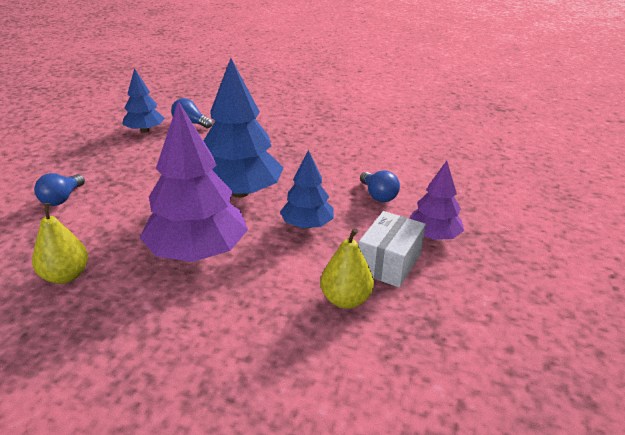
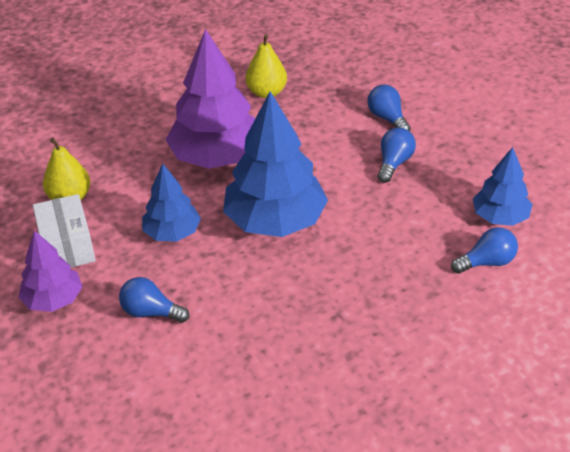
camera: 135 degrees right, 10 degrees up
none -> blue light bulb [378,128,416,183]

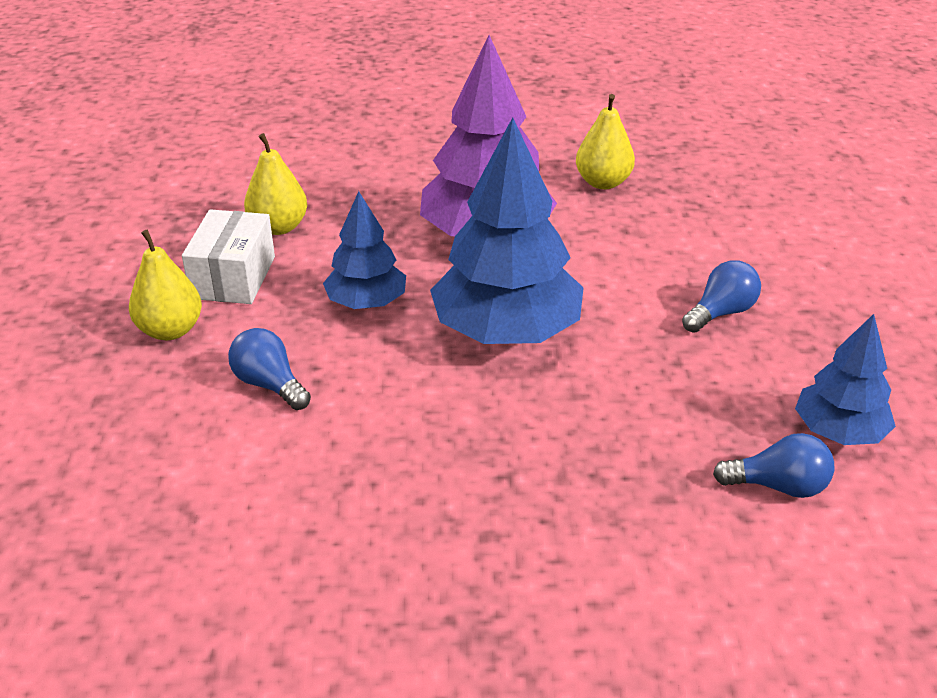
camera: 25 degrees right, 5 degrees down
purple tree [18,230,83,312] -> yellow pear [129,229,202,340]
blue light bulb [367,84,411,131] -> none

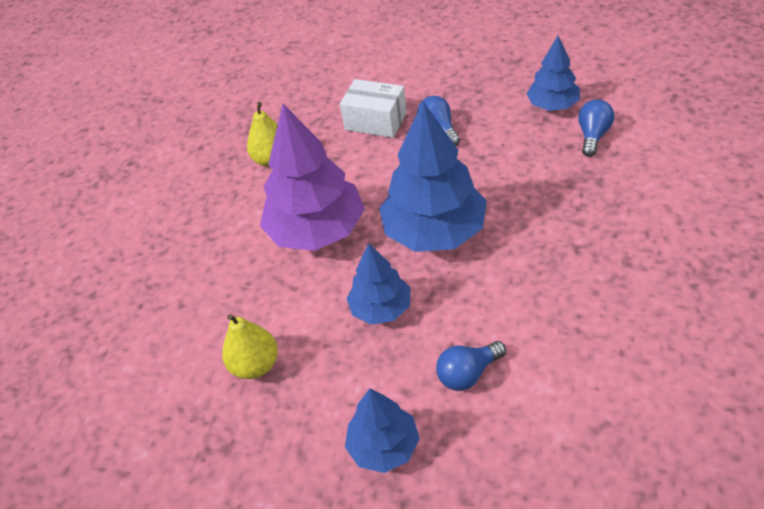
camera: 70 degrees left, 10 degrees up
yellow pear [129,229,202,340] -> blue tree [345,388,420,473]
white box [182,209,275,304] -> white box moved to [340,79,407,138]

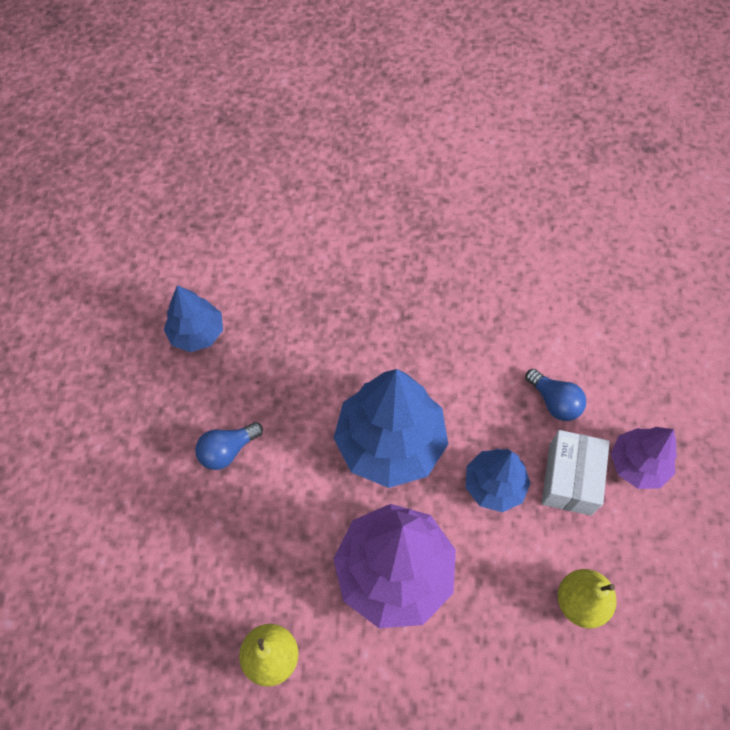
camera: 105 degrees left, 15 degrees up
white box [340,79,407,138] -> white box moved to [542,430,610,516]
blue tree [345,388,420,473] -> purple tree [611,427,677,489]
blue light bulb [578,99,614,157] -> none

